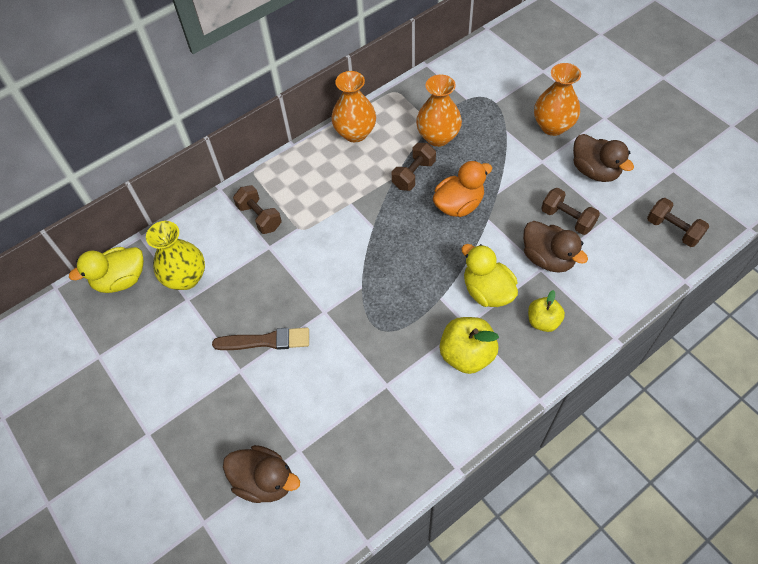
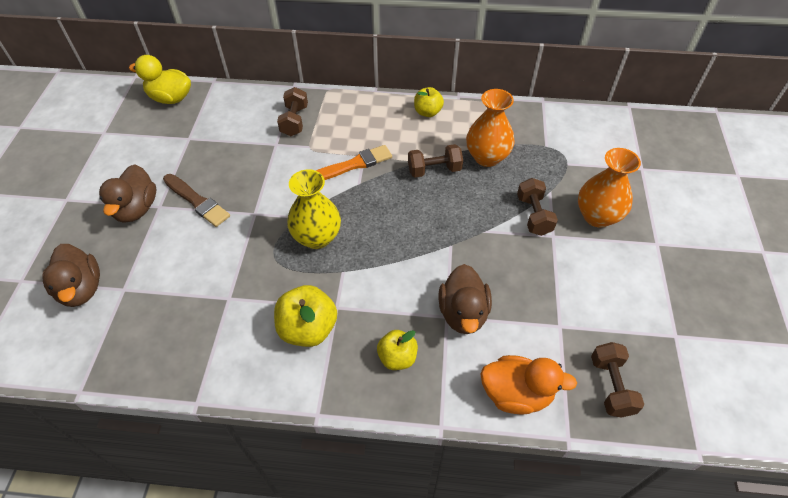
camera: 40 degrees right, 5 degrees down
yellow vase [146,221,205,290] -> yellow vase moved to [287,169,341,249]
orange vase [331,71,376,142] -> yellow apple [414,87,444,117]
orange duck [433,161,492,217] -> orange duck moved to [480,355,577,415]
yellow duck [461,244,518,307] -> none
brown dumbbell [541,188,600,235] -> brown dumbbell moved to [517,178,558,236]
brown duck [573,134,634,182] -> brown duck moved to [99,164,156,223]
none -> orange brush [316,145,392,180]

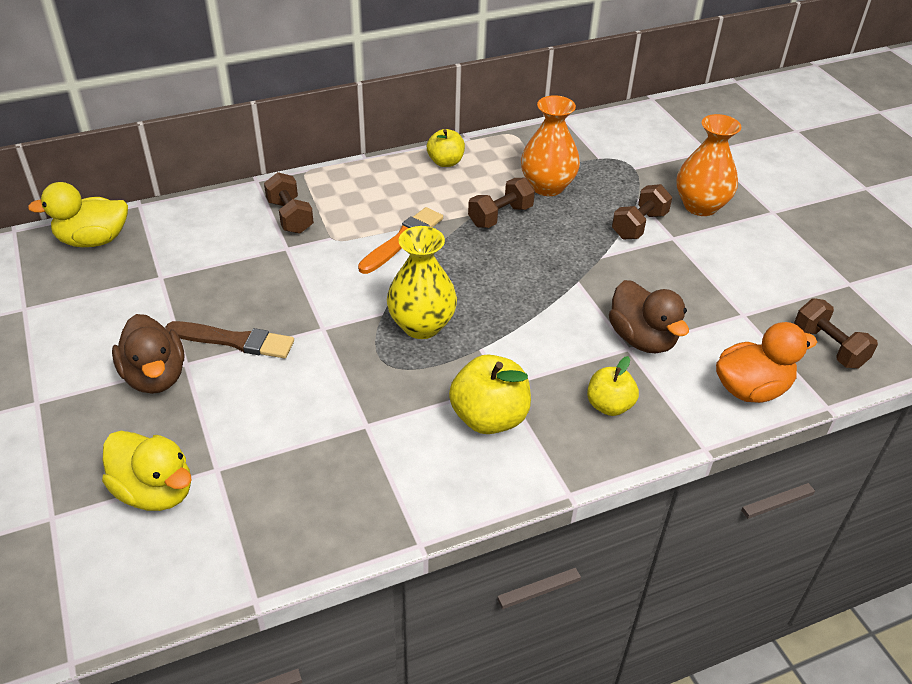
camera: 30 degrees left, 10 degrees down
brown duck [42,244,100,307] -> yellow duck [102,431,192,511]
brown dumbbell [517,178,558,236] -> brown dumbbell turned 75 degrees clockwise [612,184,672,239]

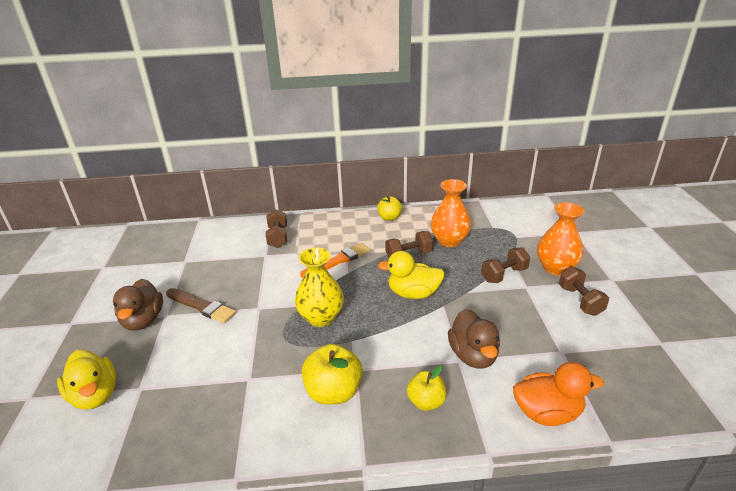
camera: 20 degrees right, 10 degrees down
yellow duck [28,182,128,247] -> yellow duck moved to [378,251,445,299]
brown dumbbell [794,298,878,368] -> brown dumbbell moved to [559,266,609,316]

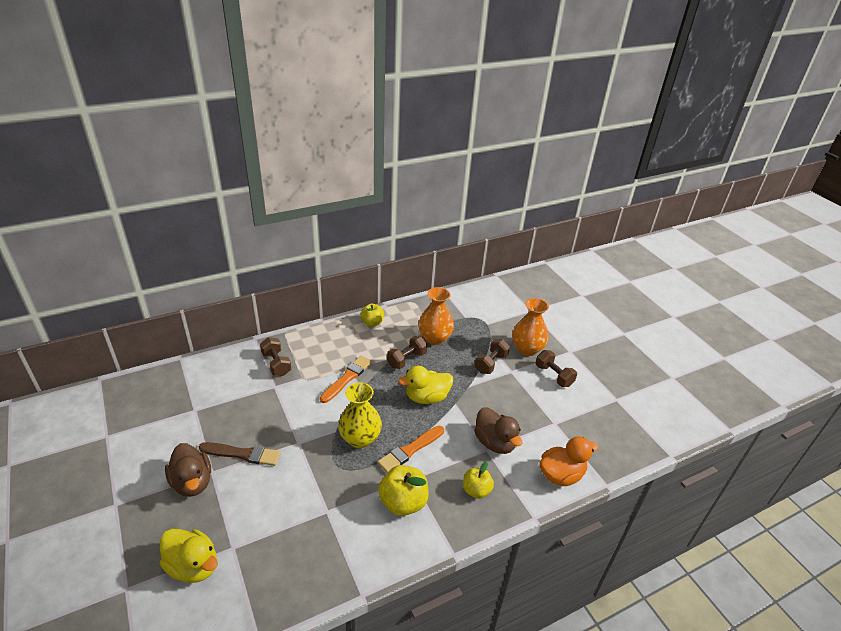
camera: 25 degrees left, 5 degrees up
none -> orange brush [377,426,444,473]

